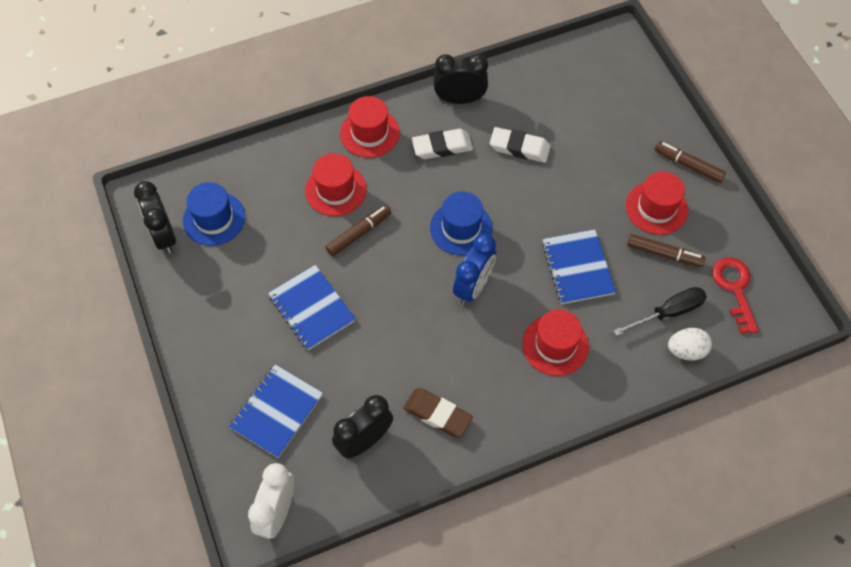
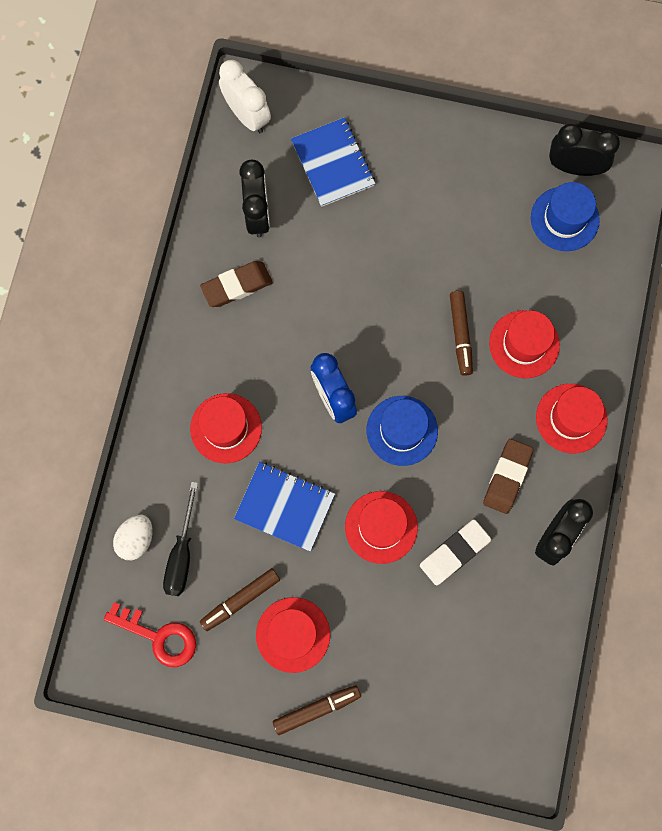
camera: 125 degrees right, 15 degrees up
blue notebook [268,265,356,350] -> none
white eraser [412,129,473,159] -> brown eraser [483,439,534,514]
none -> red hat [345,491,418,564]

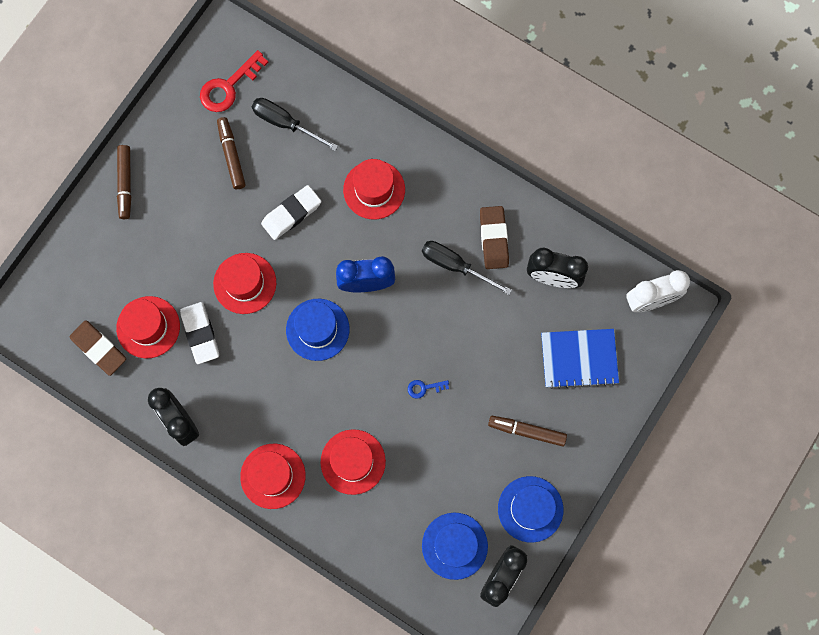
camera: 110 degrees right, 0 degrees up
white egg [113,515,153,560] -> none
blue notebook [234,462,335,552] -> white eraser [261,185,321,240]
red hat [256,597,330,673] -> red hat moved to [116,296,180,358]
brown marker [450,291,473,376] -> brown marker moved to [488,416,567,447]
brown eraser [483,439,534,514] -> brown eraser moved to [70,320,126,376]
none -> blue key [408,380,449,399]
none -> black screwdriver [422,241,512,295]
none -> blue hat [498,476,563,543]

